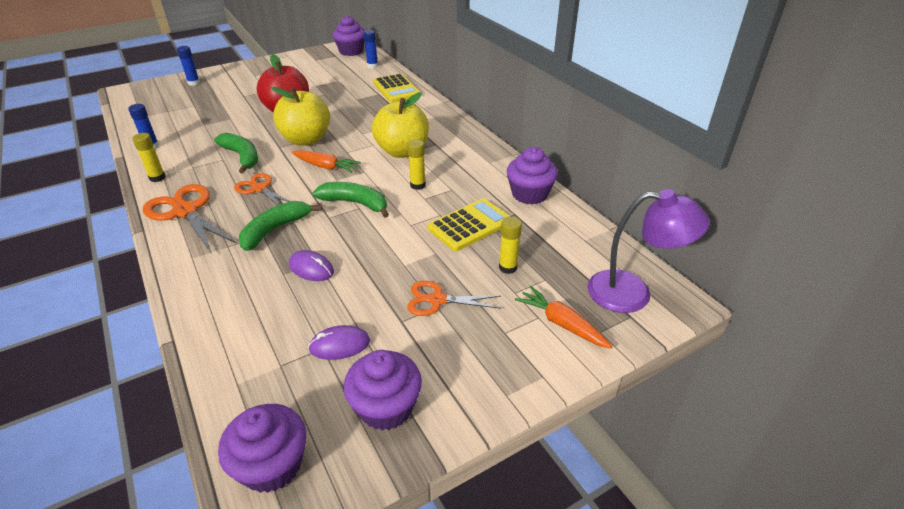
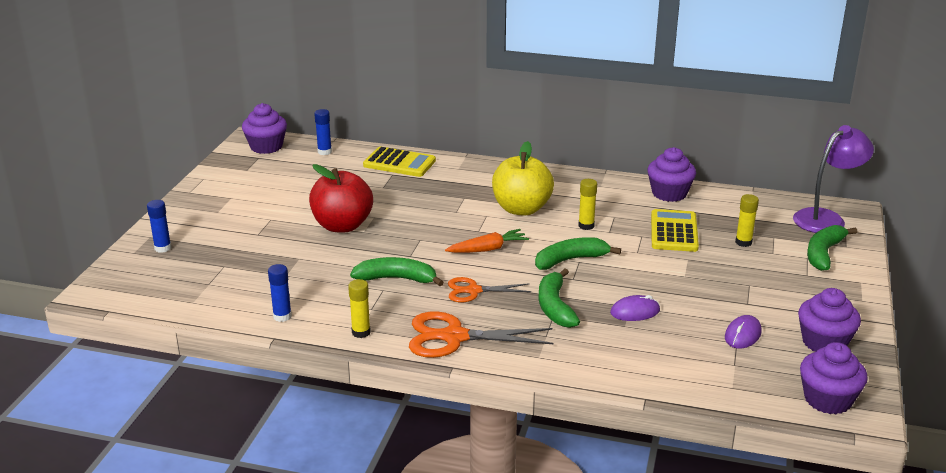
camera: 45 degrees left, 10 degrees down
yellow apple [271,87,330,146] -> none
orange scissors [407,281,501,316] -> none
orange carrot [515,286,612,349] -> green banana [807,225,857,271]

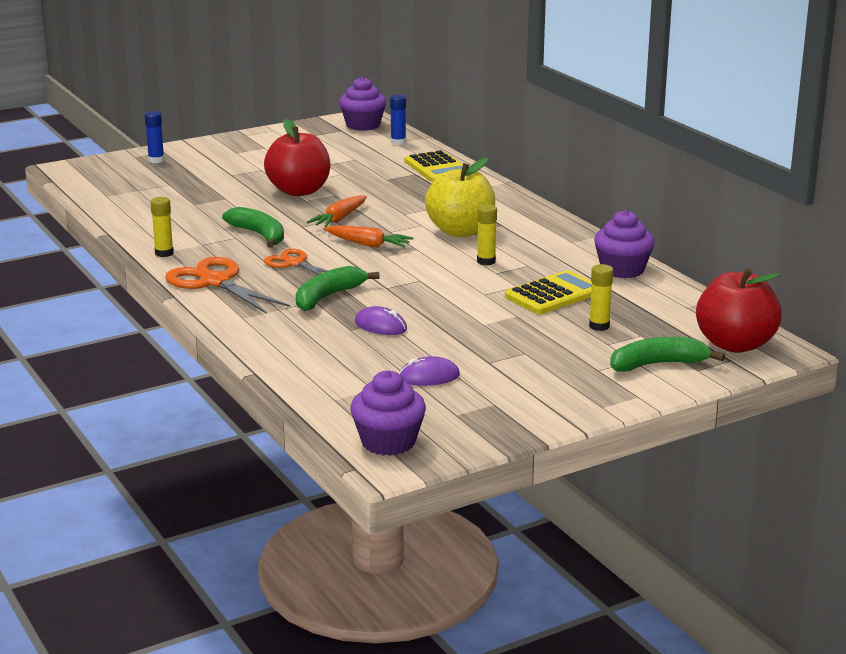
camera: 45 degrees right, 5 degrees down
blue glue stick [268,264,292,322] -> none
green banana [535,237,621,270] -> none
purple lamp [793,125,874,233] -> red apple [696,268,782,353]
purple cupcake [798,288,861,351] -> none
none -> orange carrot [307,195,367,227]

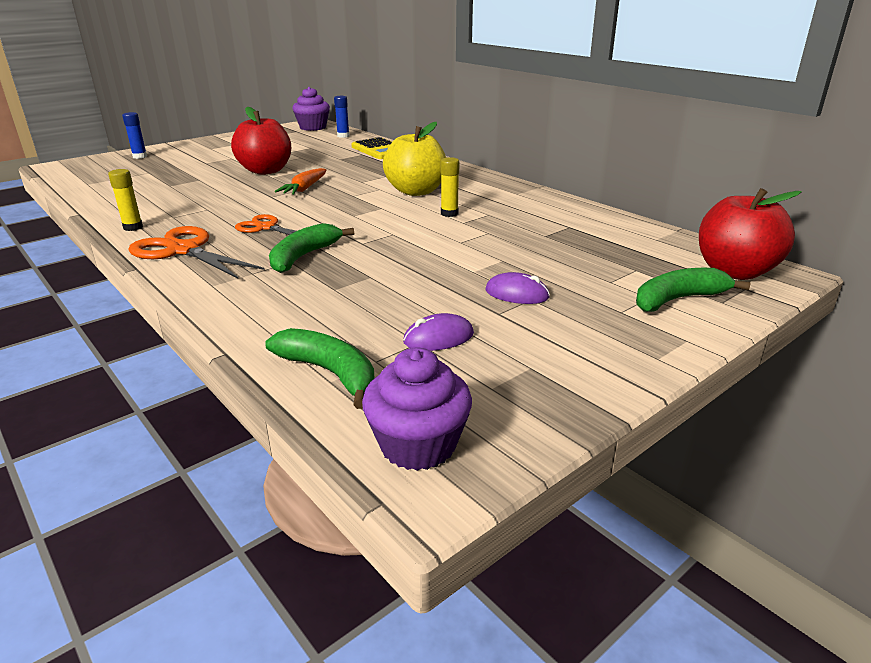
camera: 10 degrees left, 5 degrees up
green banana [222,207,284,248] -> green banana moved to [265,328,375,409]
orange carrot [324,225,414,248] -> none
purple mouse [355,306,407,335] -> purple mouse moved to [485,272,550,304]
yellow calculator [505,270,592,314] -> none
yellow glue stick [589,264,613,331] -> none
purple cupcake [594,210,655,278] -> none

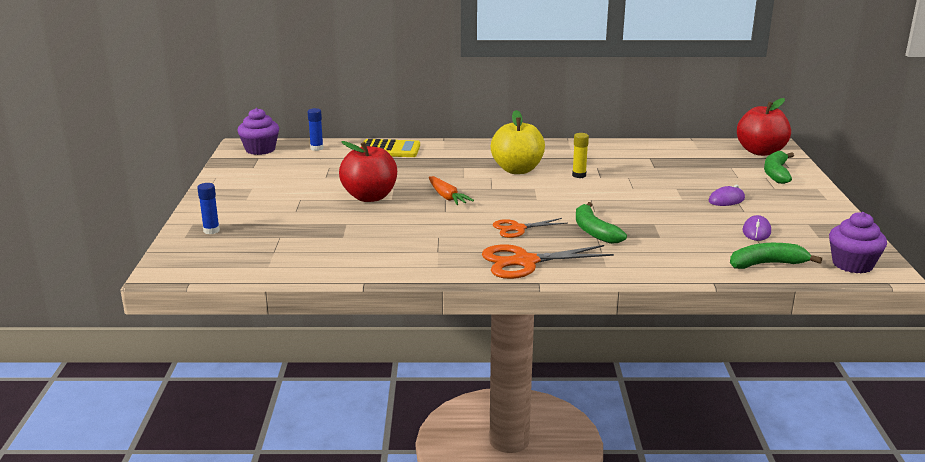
camera: 50 degrees left, 5 degrees down
yellow glue stick [108,169,143,231] -> none

